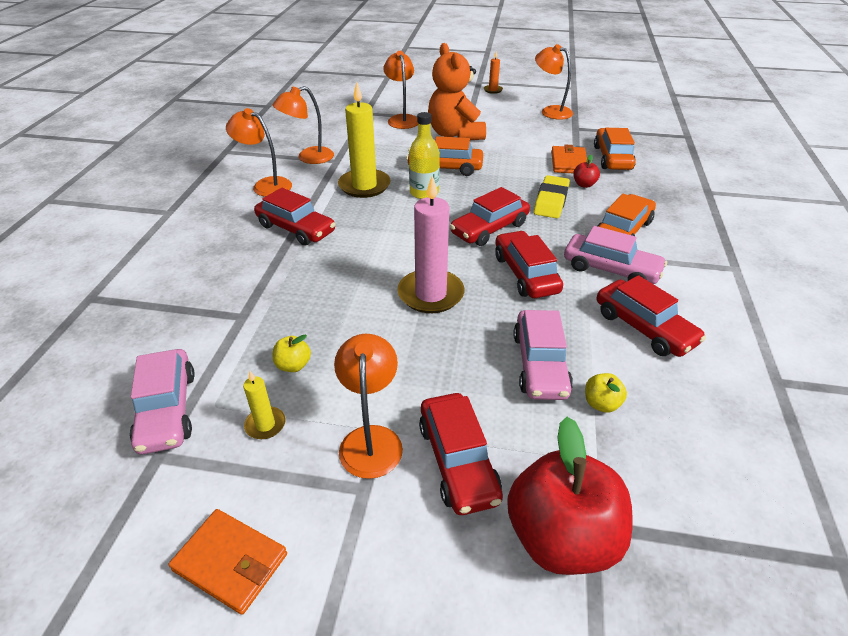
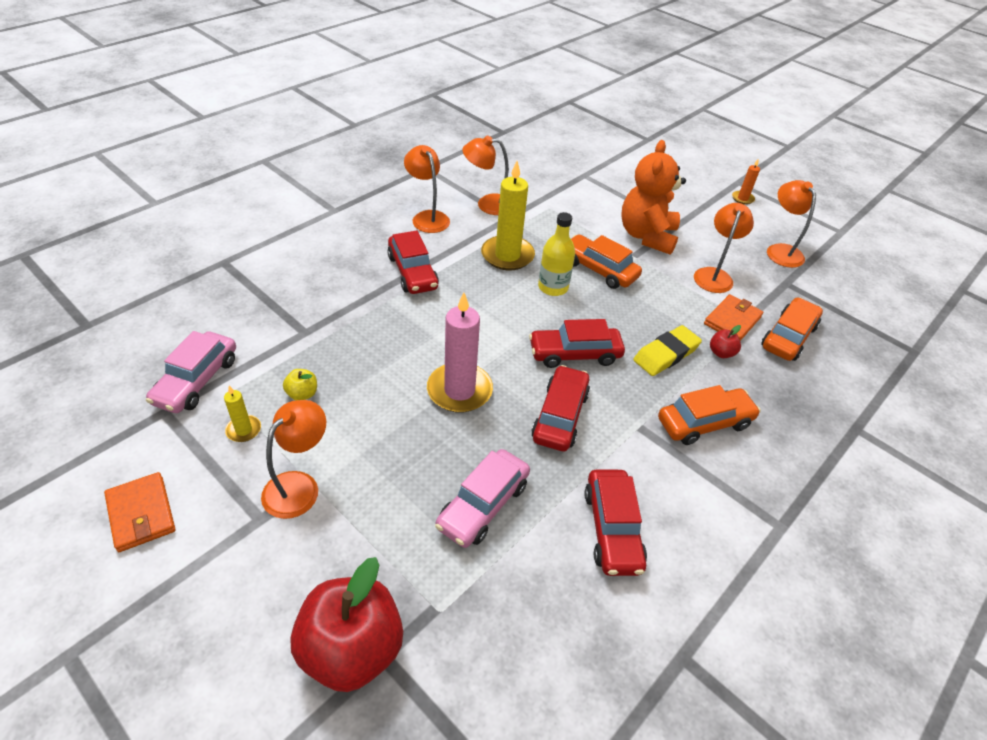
camera: 30 degrees right, 5 degrees up
orange lamp [383,51,418,129] -> orange lamp moved to [694,203,754,293]
red car [419,393,503,515] -> none
pink car [564,226,667,284] -> none
yellow apple [585,373,627,413] -> none

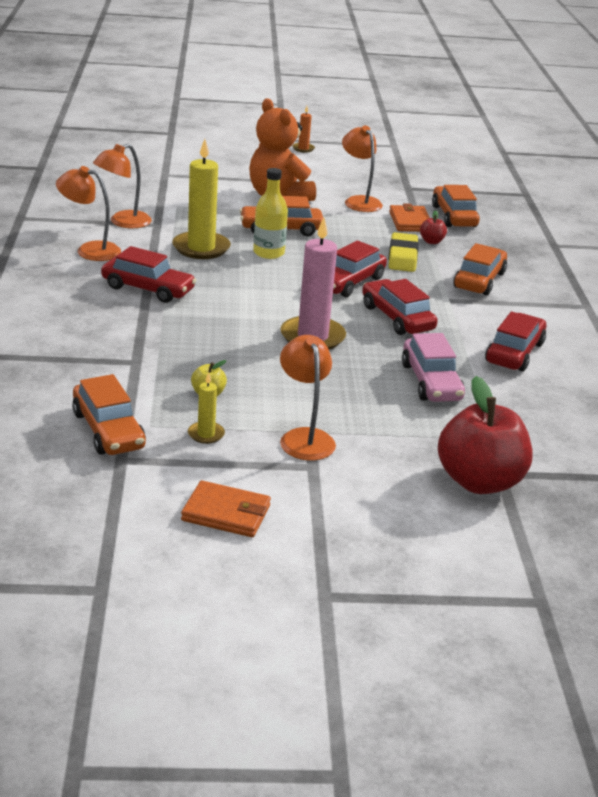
camera: 45 degrees left, 15 degrees down
pink car [146,331,236,413] -> orange car [72,374,146,455]
red car [584,470,647,576] -> red car turned 105 degrees counterclockwise [485,311,546,372]
orange lamp [767,180,816,268] -> none

